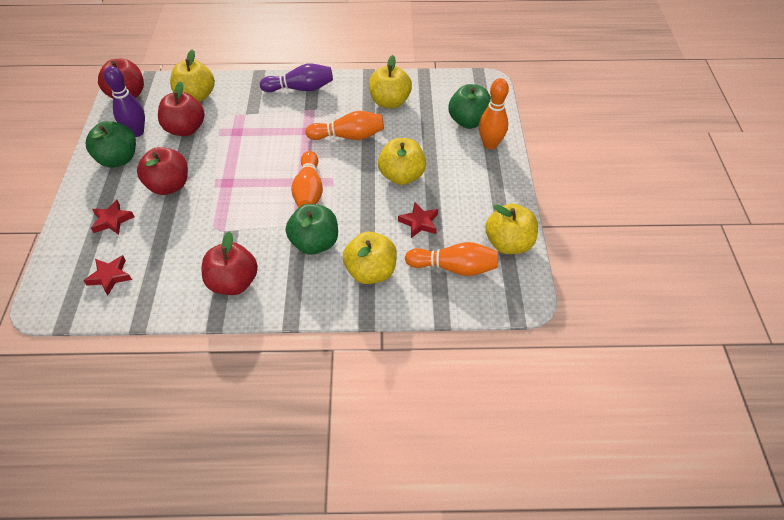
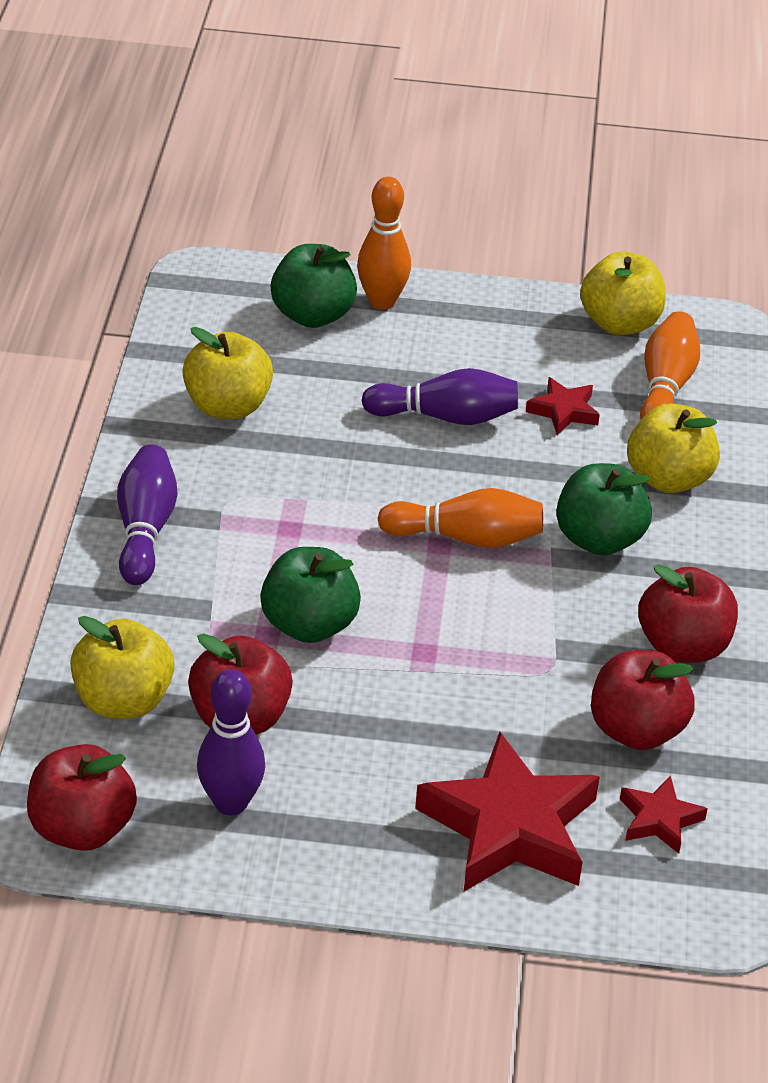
camera: 85 degrees left, 10 degrees down
green apple [86,121,136,168] -> green apple moved to [260,547,361,643]
red star [91,200,134,235] -> red star [415,732,600,891], size x2.09
red apple [137,147,188,195] -> red apple moved to [591,650,695,750]
orange bowling pin [306,111,384,140] -> none
yellow apple [378,138,426,185] -> purple bowling pin [361,368,518,425]

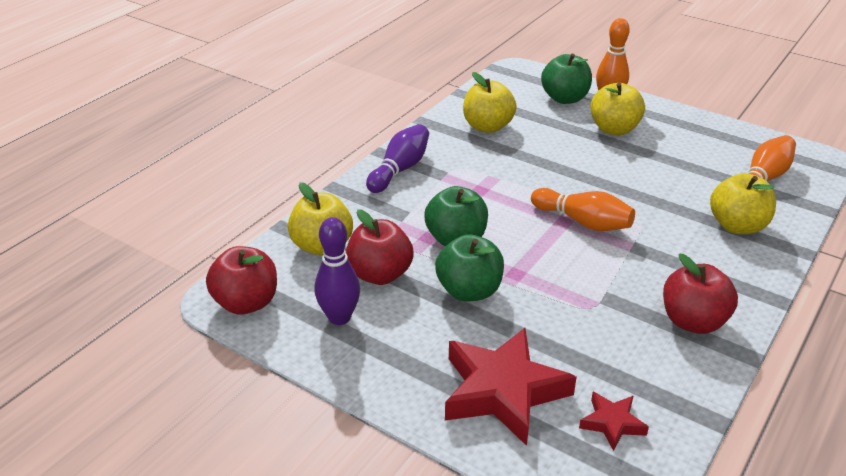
camera: 30 degrees right, 5 degrees down
purple bowling pin [361,368,518,425] -> none
red star [526,377,600,435] -> none
green apple [556,463,652,555] -> green apple moved to [435,234,504,302]
yellow apple [580,251,666,335] -> yellow apple moved to [590,83,645,135]
red apple [591,650,695,750] -> none

